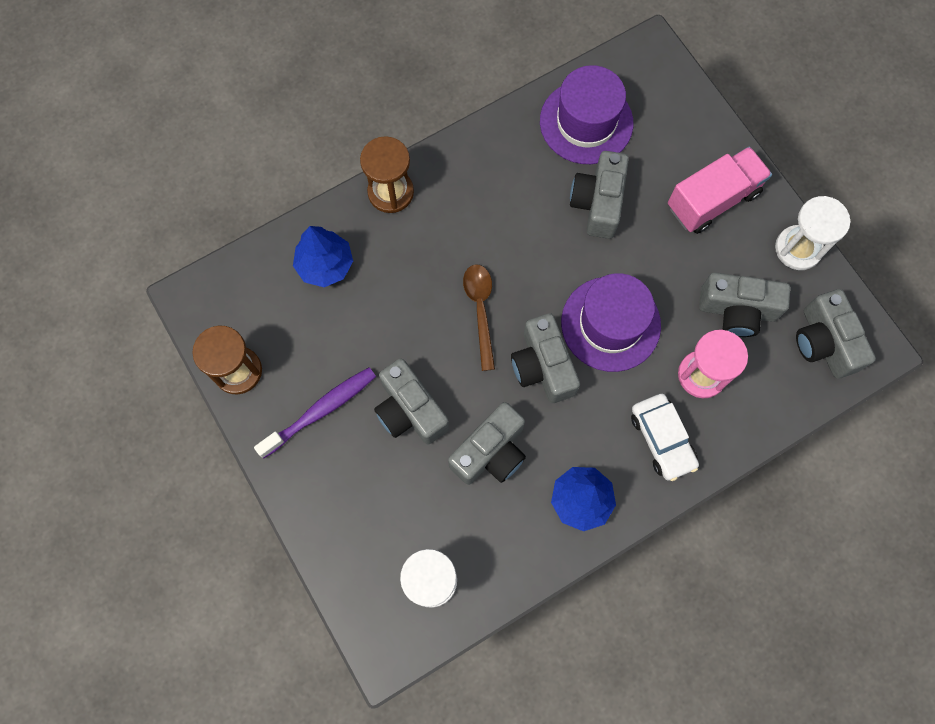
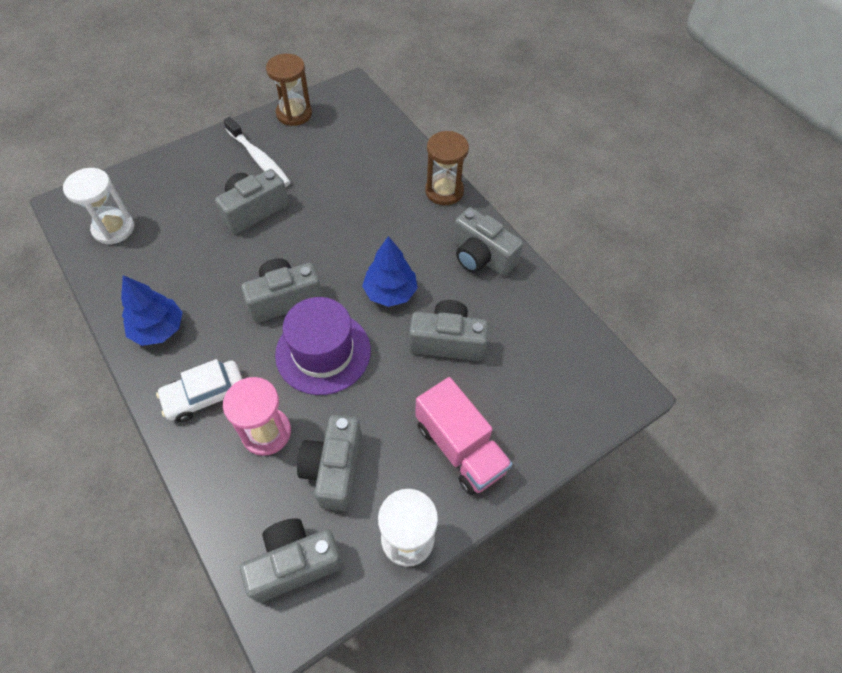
camera: 85 degrees right, 15 degrees down
purple toothbrush [254,367,376,458] -> white toothbrush [223,117,291,187]
blue tree [293,226,353,287] -> blue tree moved to [362,236,418,307]
grey camera [448,402,526,485] -> grey camera moved to [453,207,523,276]
brown spoon [463,264,495,371] -> none
purple hat [540,65,633,164] -> none

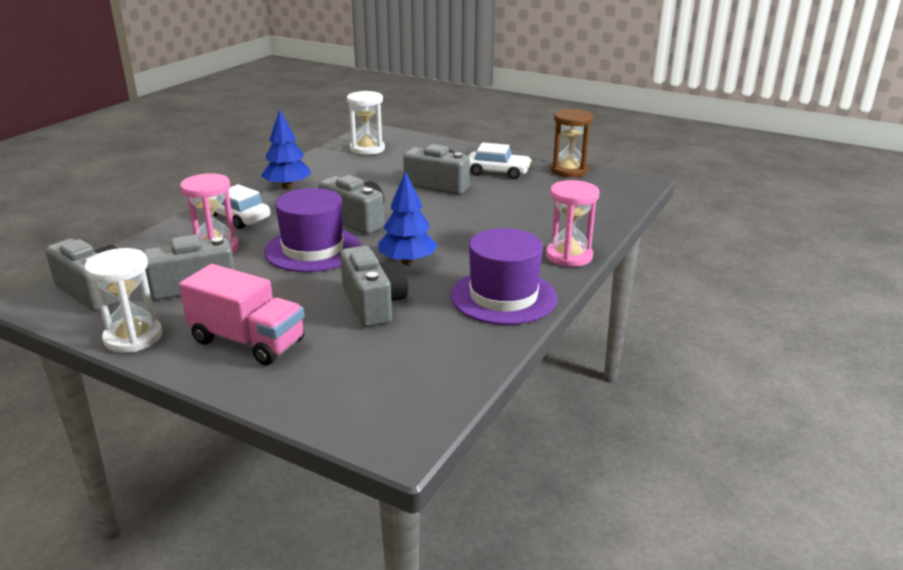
camera: 65 degrees right, 30 degrees down
white toothbrush [223,117,291,187] -> white car [469,142,532,179]
pink truck [415,377,513,495] -> pink truck turned 90 degrees counterclockwise [179,264,304,365]
brown hourglass [425,131,469,205] -> pink hourglass [546,180,599,267]
grey camera [453,207,523,276] -> purple hat [451,228,557,325]

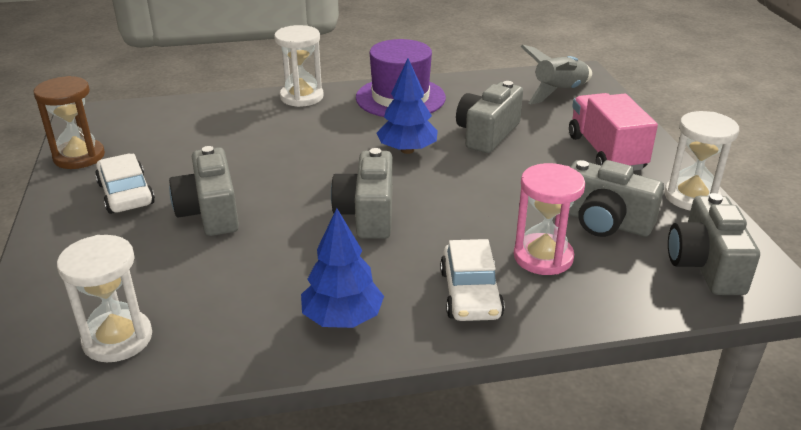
camera: 130 degrees left, 5 degrees up
purple hat [264,188,361,272] -> none
pink hourglass [546,180,599,267] -> white hourglass [274,25,324,107]
none -> grey rocket [521,45,592,104]

